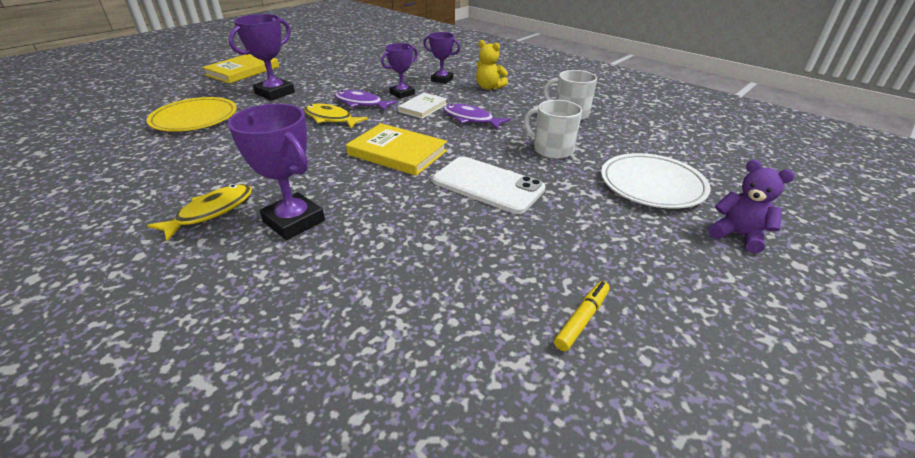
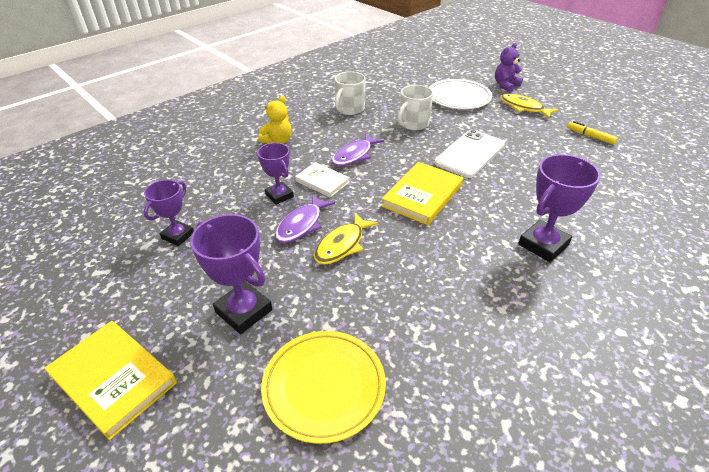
camera: 85 degrees left, 5 degrees up
yellow fish [147,184,252,241] -> yellow fish moved to [500,94,559,118]
purple trophy [423,32,460,84] -> purple trophy moved to [144,180,194,246]

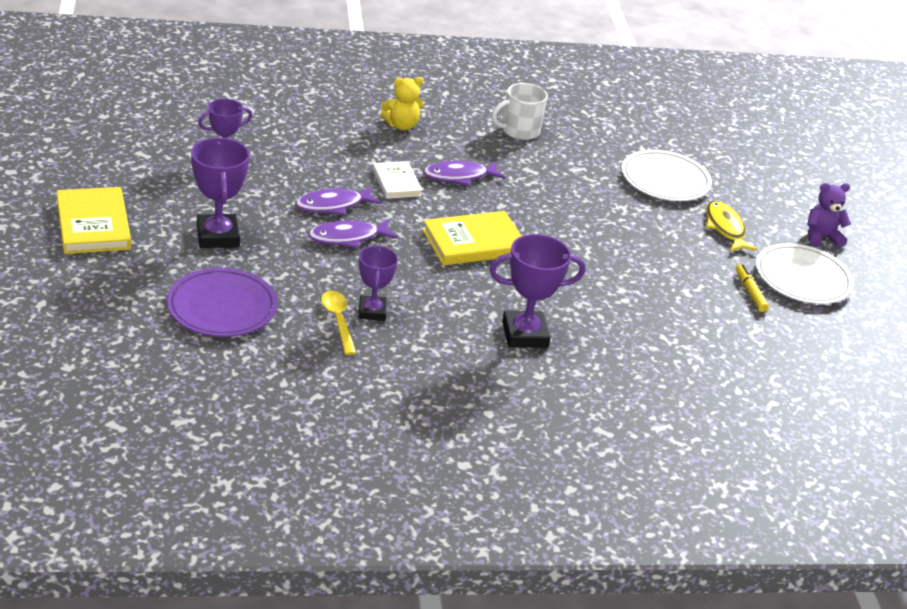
camera: 30 degrees right, 5 degrees down
purple trophy [257,143,294,205] -> purple trophy moved to [358,246,398,321]
yellow plate [261,331,386,444] -> purple plate [167,268,278,337]
yellow fish [314,213,378,265] -> purple fish [308,219,397,249]
white mug [398,85,433,130] -> none
white phone [435,129,505,178] -> none
purple teddy bear [495,43,523,92] -> purple teddy bear moved to [807,183,851,247]
none -> yellow spoon [321,291,356,355]
none -> white plate [756,243,854,304]

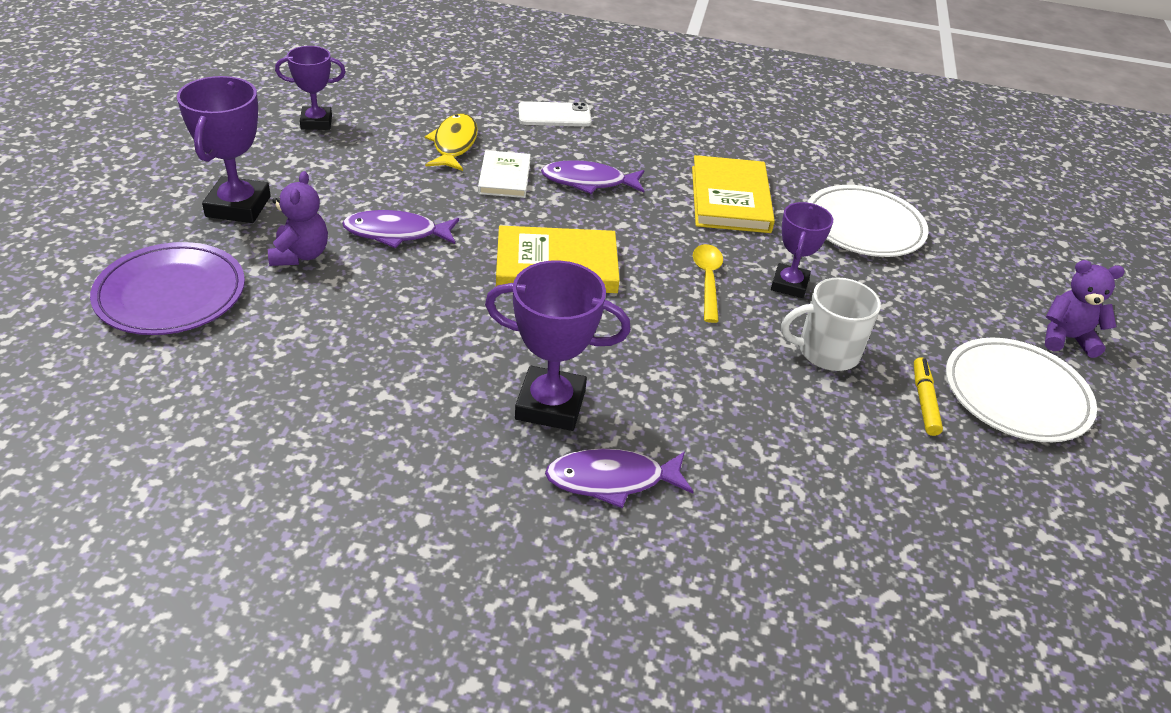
camera: 20 degrees right, 5 degrees up
yellow book [57,187,131,254] -> yellow book moved to [692,155,775,233]
purple fish [295,186,381,215] -> purple fish moved to [545,449,694,508]
yellow spoon [321,291,356,355] -> yellow spoon moved to [693,244,723,323]
purple trophy [358,246,398,321] -> purple trophy moved to [771,202,833,298]
yellow teddy bear [381,77,423,130] -> white phone [518,101,592,126]
white mug [492,83,548,140] -> white mug moved to [781,278,881,371]
yellow fish [706,201,758,252] -> yellow fish moved to [425,114,478,171]
none -> purple teddy bear [268,171,328,266]

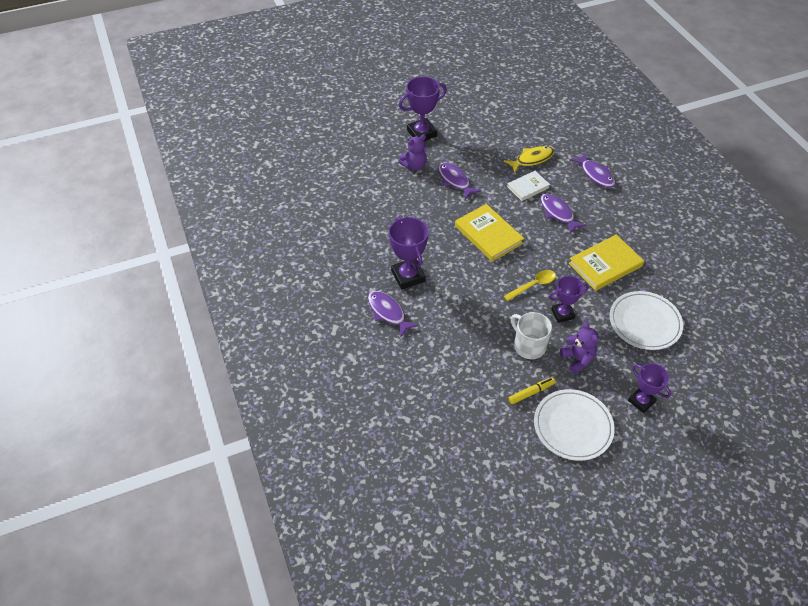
camera: 60 degrees right, 10 degrees up
purple plate [90,242,245,335] -> none
purple trophy [275,46,346,130] -> purple trophy moved to [628,363,671,413]
white phone [518,101,592,126] -> purple fish [570,153,615,188]
purple teddy bear [1045,260,1125,358] -> purple teddy bear moved to [560,322,599,374]

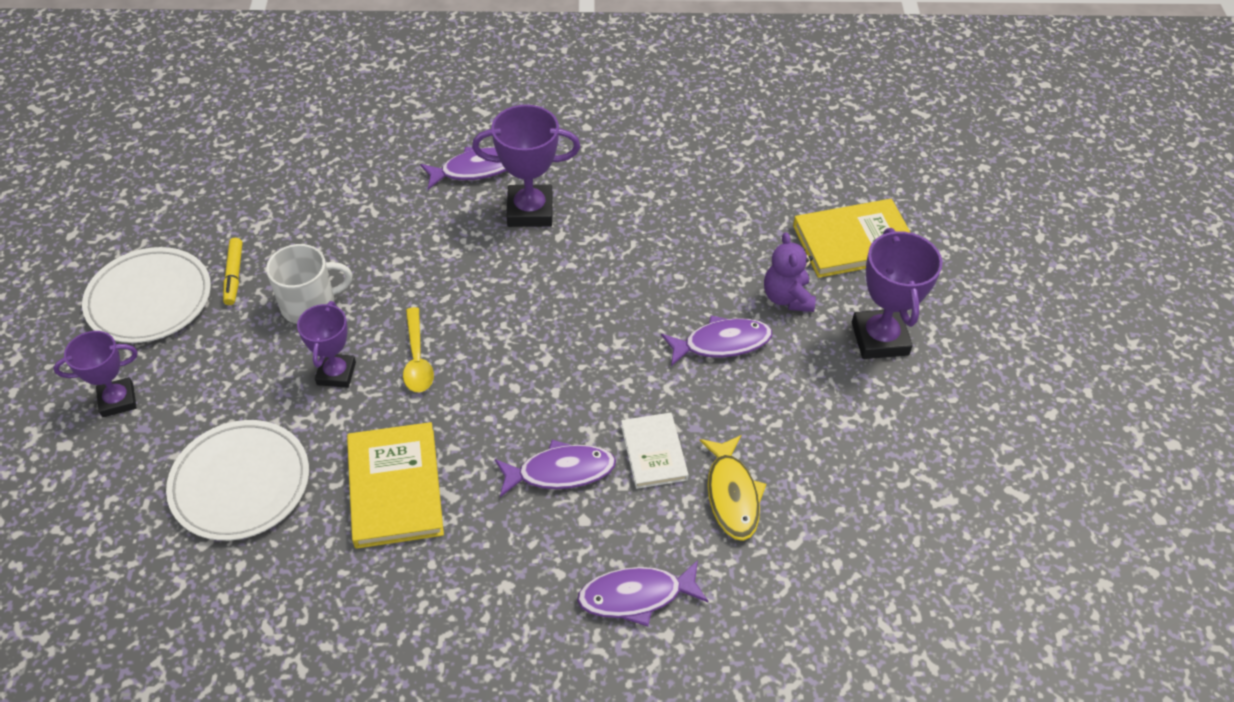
camera: 110 degrees right, 0 degrees up
yellow book [455,204,524,262] -> yellow book moved to [793,199,911,278]
purple teddy bear [560,322,599,374] -> none

